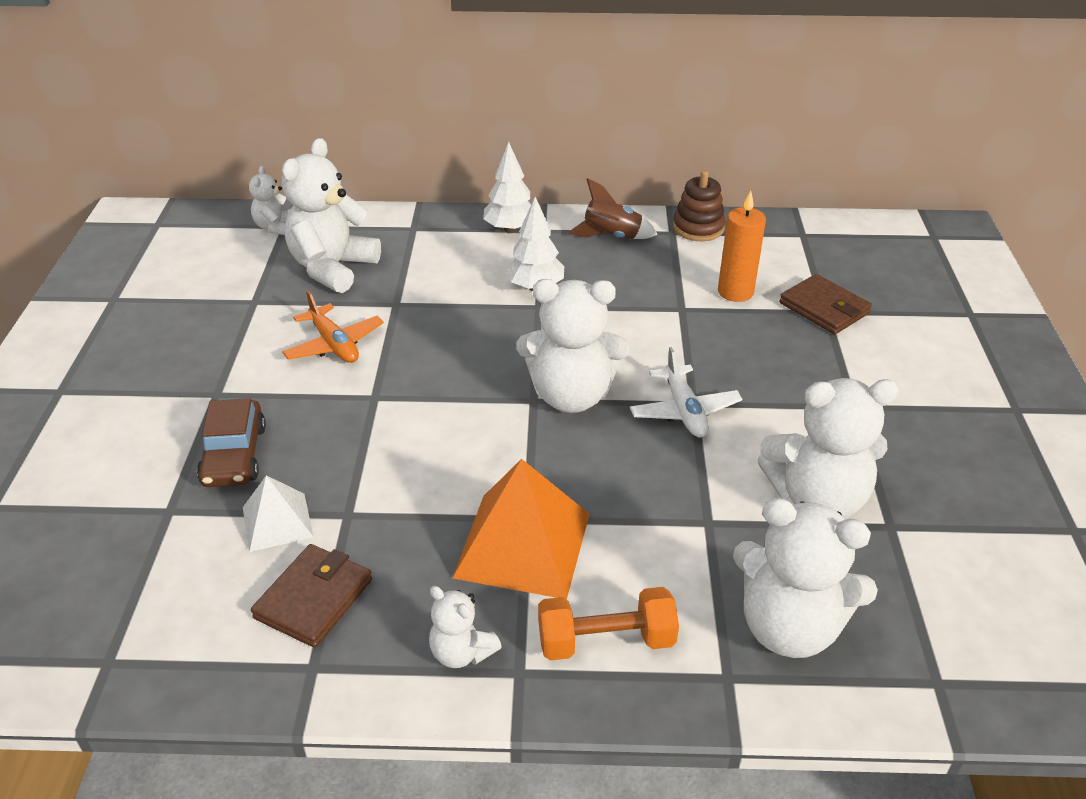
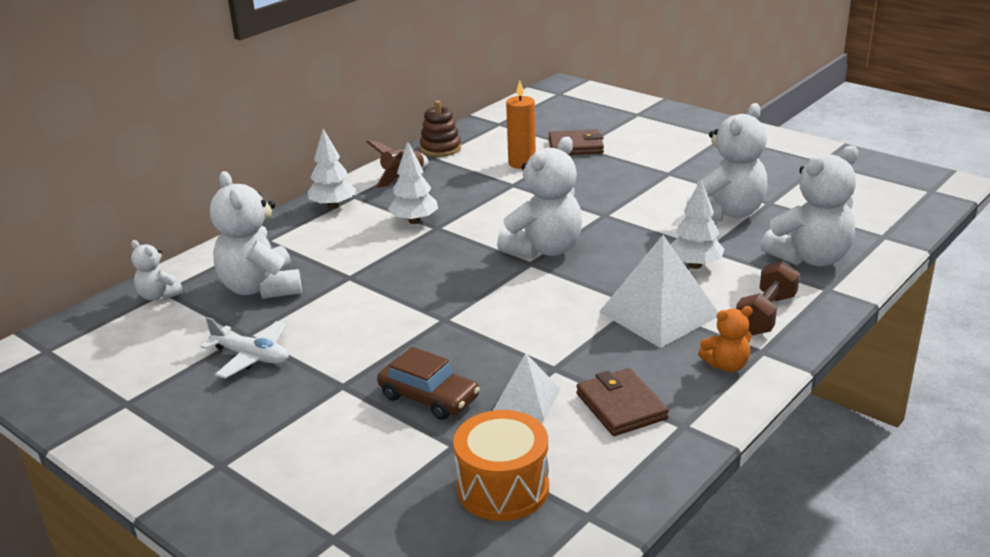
camera: 50 degrees left, 10 degrees down
orange plane [282,290,384,363] -> none
white teddy bear [429,586,502,668] -> orange teddy bear [698,306,753,372]
orange pyramid [453,459,590,600] -> white pyramid [599,235,719,348]
orange dumbbell [538,587,679,661] -> brown dumbbell [736,261,800,335]
white plane [630,347,742,437] -> white plane moved to [201,317,289,379]
none -> orange drum [453,410,549,521]
none -> white tree [671,180,724,269]

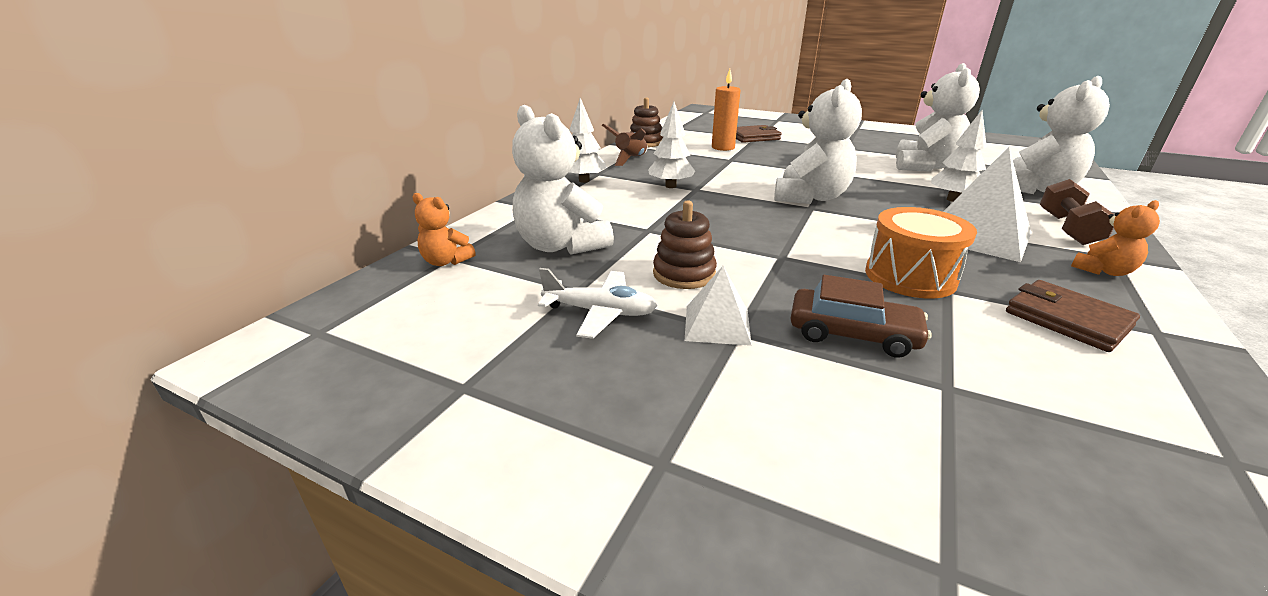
camera: 15 degrees left, 0 degrees up
white teddy bear [131,240,183,300] -> orange teddy bear [412,193,476,266]
orange drum [453,410,549,521] -> orange drum moved to [865,207,977,299]
white pyramid [493,353,560,420] -> white pyramid moved to [685,266,752,346]
none -> brown stacking toy [653,201,717,289]

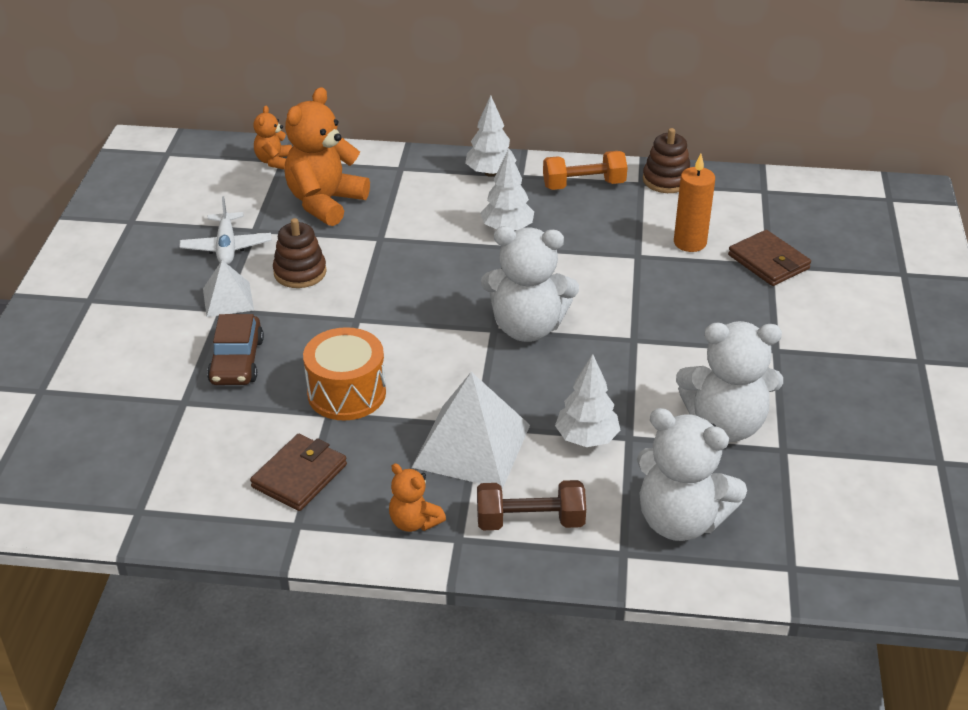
camera: 70 degrees right, 10 degrees up
white teddy bear [512,105,614,255] -> orange teddy bear [285,87,370,226]
brown rocket [602,124,648,166] -> orange dumbbell [543,151,628,190]

